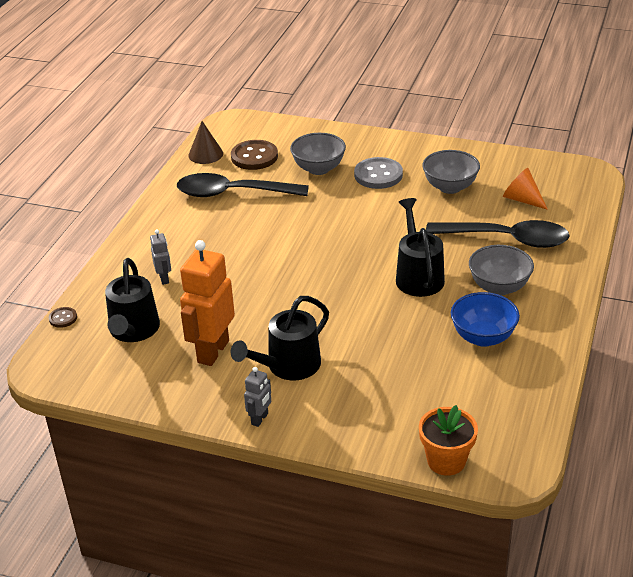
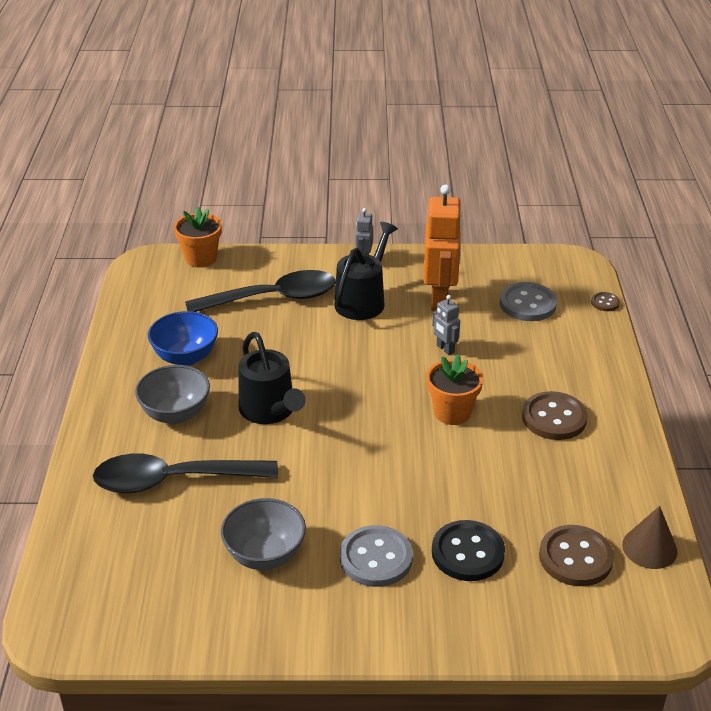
camera: 160 degrees right, 0 degrees up
black watering can [105,258,160,342] -> grey button [500,282,557,321]
grey robot [150,229,171,285] -> grey robot moved to [433,295,460,355]
black spoon [177,173,309,197] -> black spoon moved to [185,270,336,312]
grey bowl [290,133,346,175] -> black button [432,520,505,581]
orange cone [503,168,548,210] -> none
none -> orange flower pot [427,354,483,425]
none -> brown button [522,391,588,440]

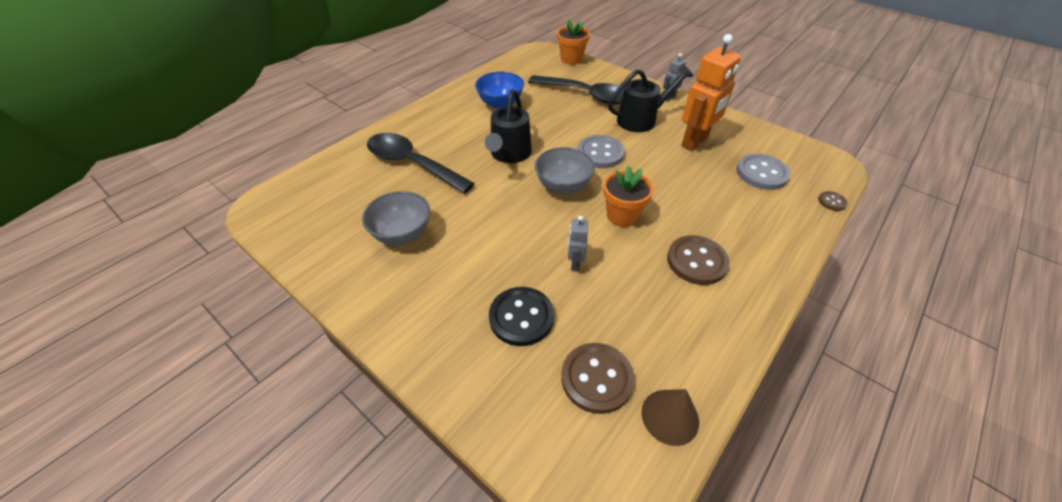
camera: 40 degrees right, 10 degrees up
grey bowl [135,365,210,424] -> grey bowl moved to [535,147,595,195]
grey button [340,525,413,587] -> grey button moved to [577,135,625,168]
grey robot [433,295,460,355] -> grey robot moved to [568,216,588,271]

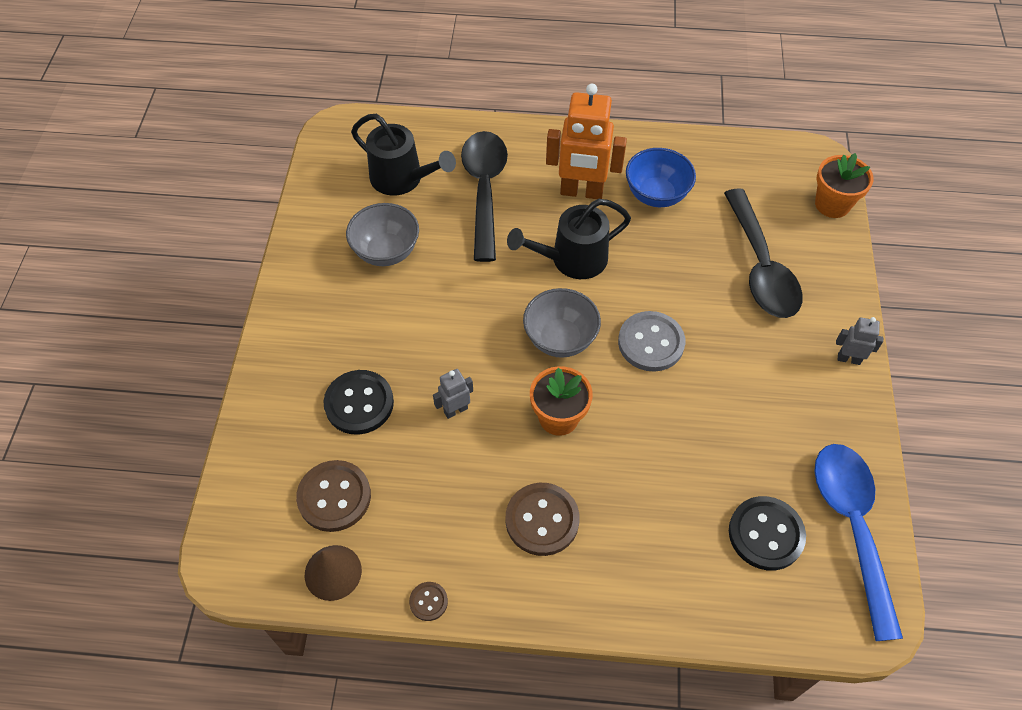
camera: 55 degrees right, 10 degrees up
black watering can [608,65,693,132] -> black watering can moved to [351,114,456,195]
orange robot [681,34,741,151] -> orange robot moved to [546,84,627,199]
grey button [736,154,790,190] -> black button [729,496,806,570]
brown button [818,191,848,211] -> brown button moved to [409,582,448,621]
none -> blue spoon [815,444,903,641]

